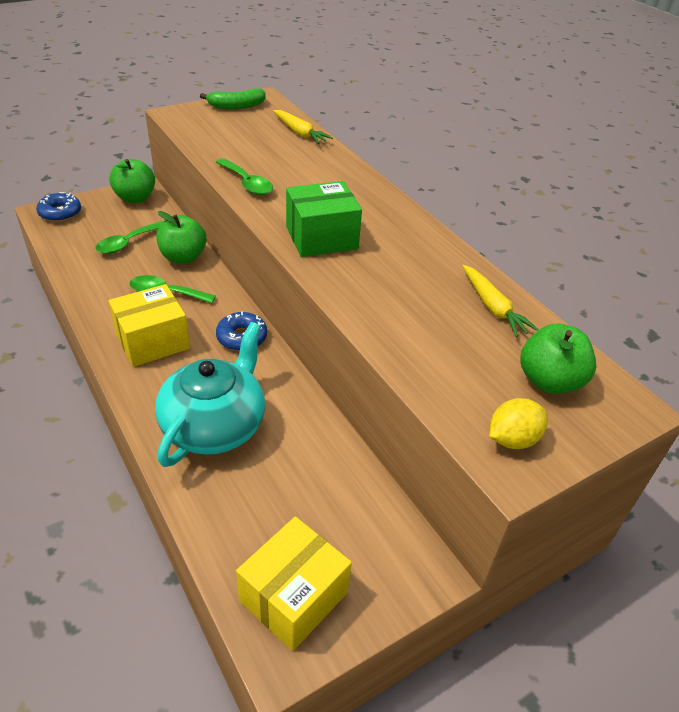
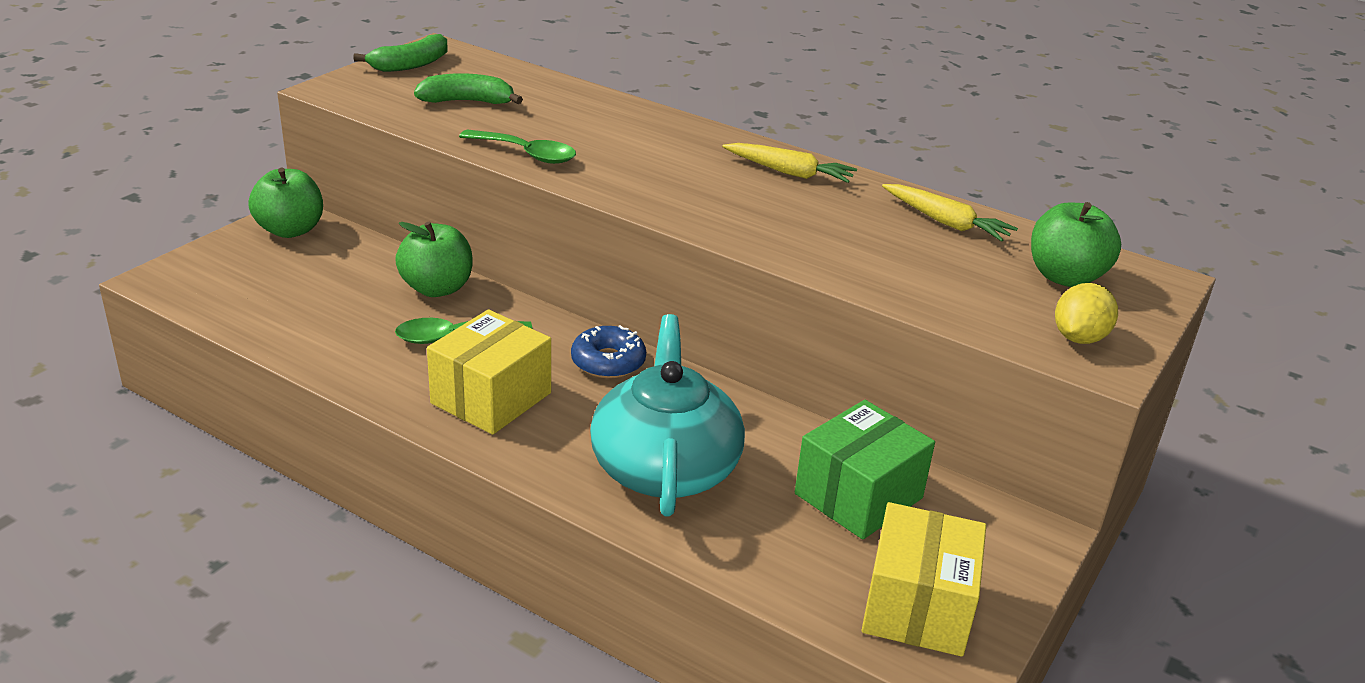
camera: 25 degrees left, 10 degrees down
blue donut [36,192,81,222] -> none
green spoon [95,221,163,254] -> none
yellow carrot [273,110,333,144] -> yellow carrot moved to [722,143,857,183]
green box [286,181,362,257] -> green box moved to [795,400,935,540]
none -> green banana [414,73,523,104]

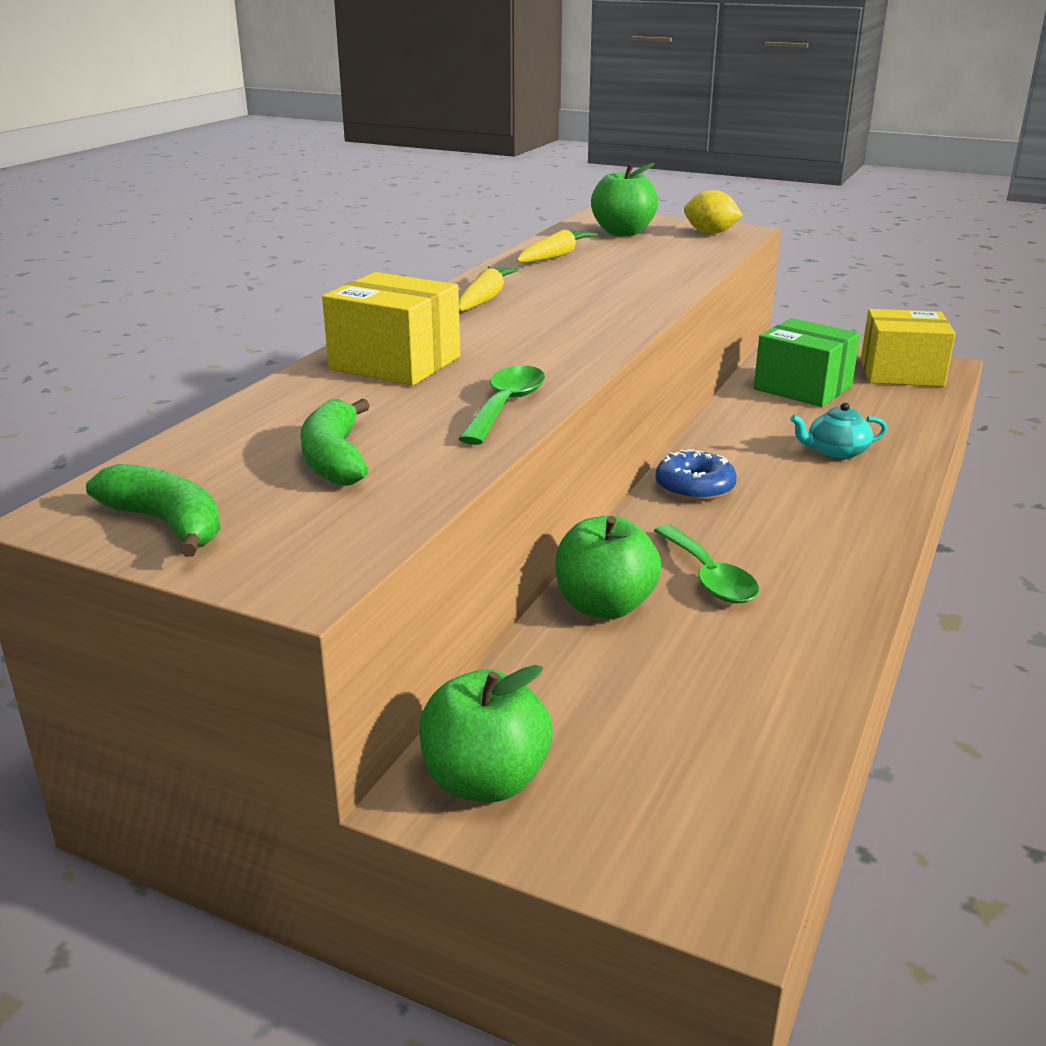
camera: 95 degrees left, 5 degrees down
yellow box [427,309,551,435] -> yellow box moved to [322,272,460,385]
turquoise teapot [590,314,745,517] -> turquoise teapot [790,402,887,459], size x0.46

